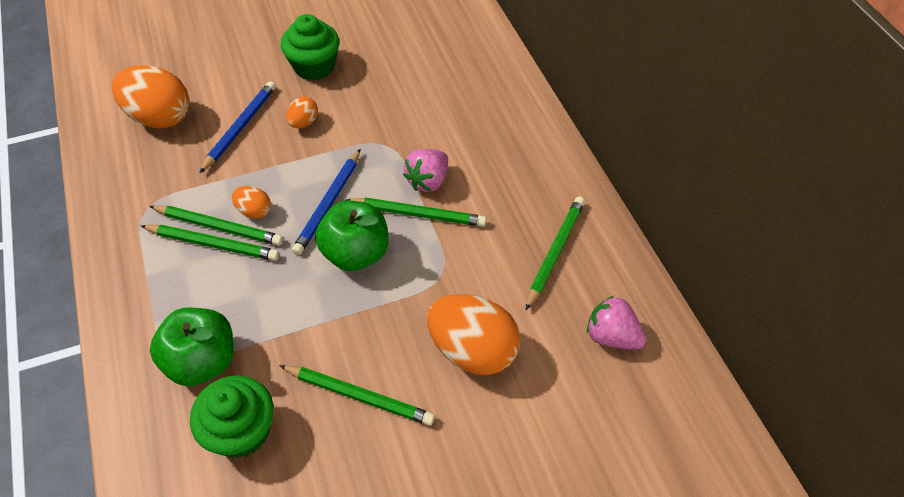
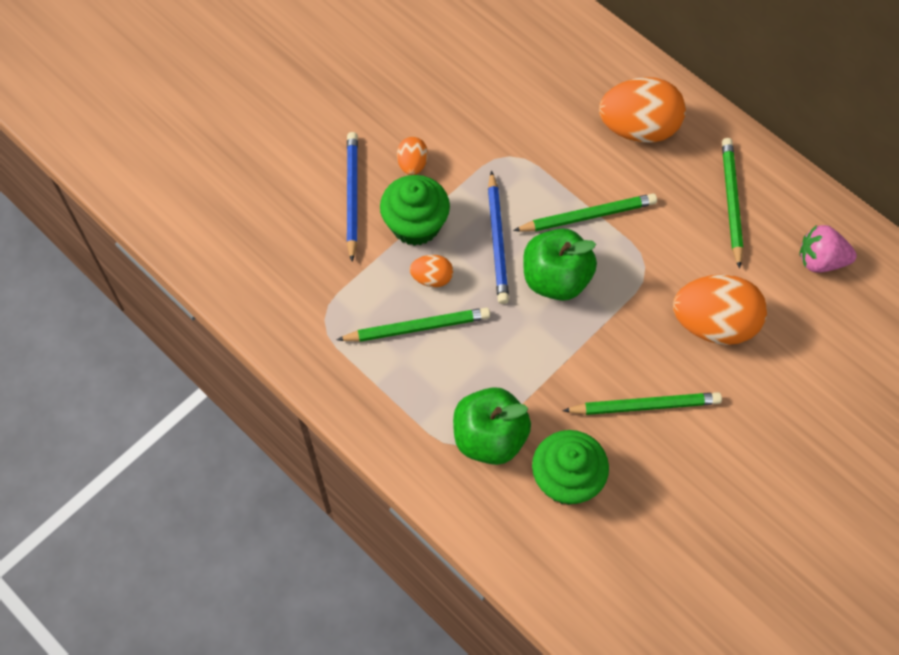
camera: 25 degrees left, 10 degrees up
orange egg [111,66,190,129] -> orange egg moved to [599,77,686,143]
green pencil [149,205,283,246] -> none
green cupcake [281,14,339,80] -> green cupcake moved to [380,175,450,246]
pink strawberry [403,149,448,192] -> none

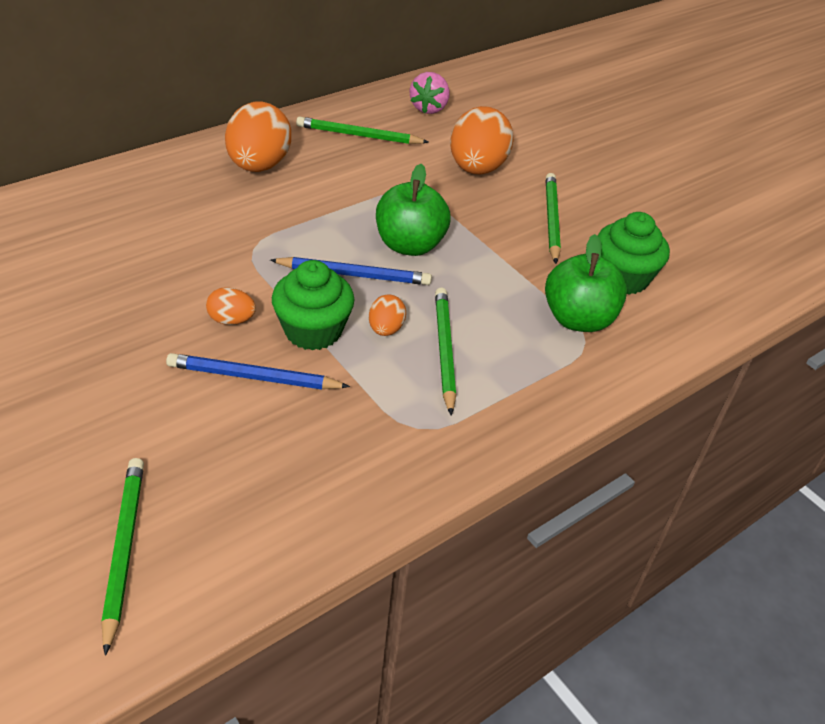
camera: 85 degrees left, 20 degrees down
green pencil [513,193,657,232] -> green pencil moved to [102,458,144,656]

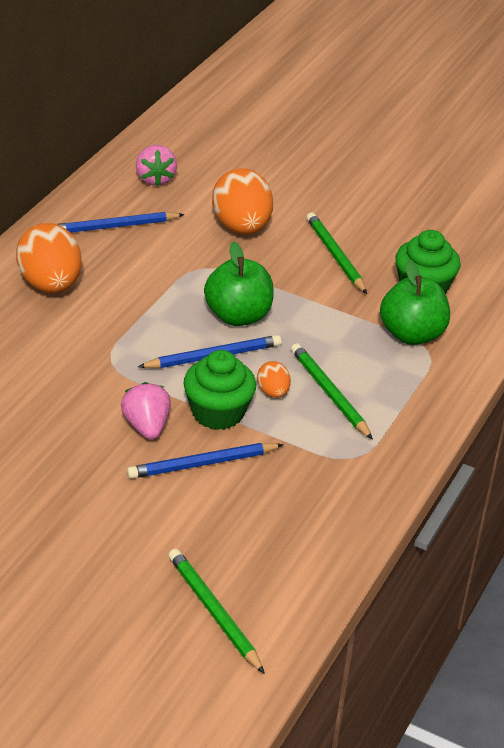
camera: 25 degrees left, 5 degrees down
orange egg [206,287,256,325] -> pink strawberry [121,382,171,440]
green pencil [296,117,429,144] -> blue pencil [57,212,184,233]

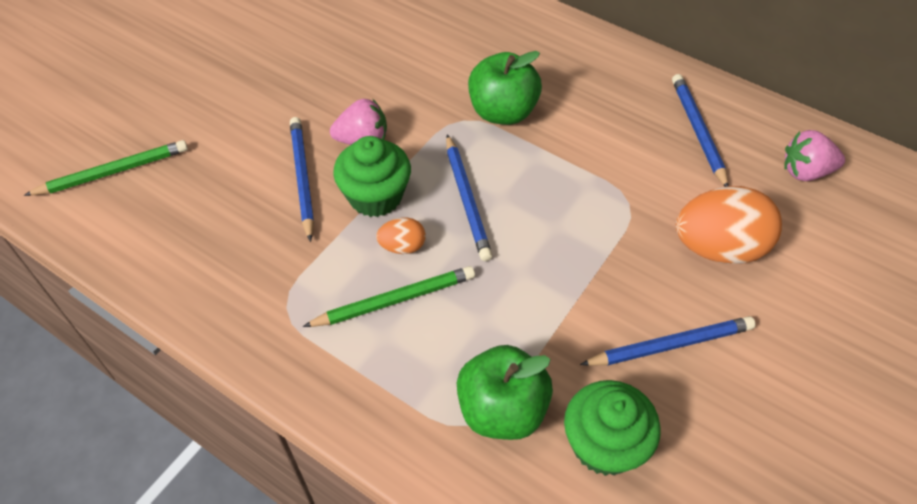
camera: 100 degrees right, 15 degrees up
orange egg [16,223,82,293] -> none
green apple [204,241,274,326] -> green apple moved to [468,51,542,125]
green pencil [306,212,367,294] -> blue pencil [580,316,756,366]

